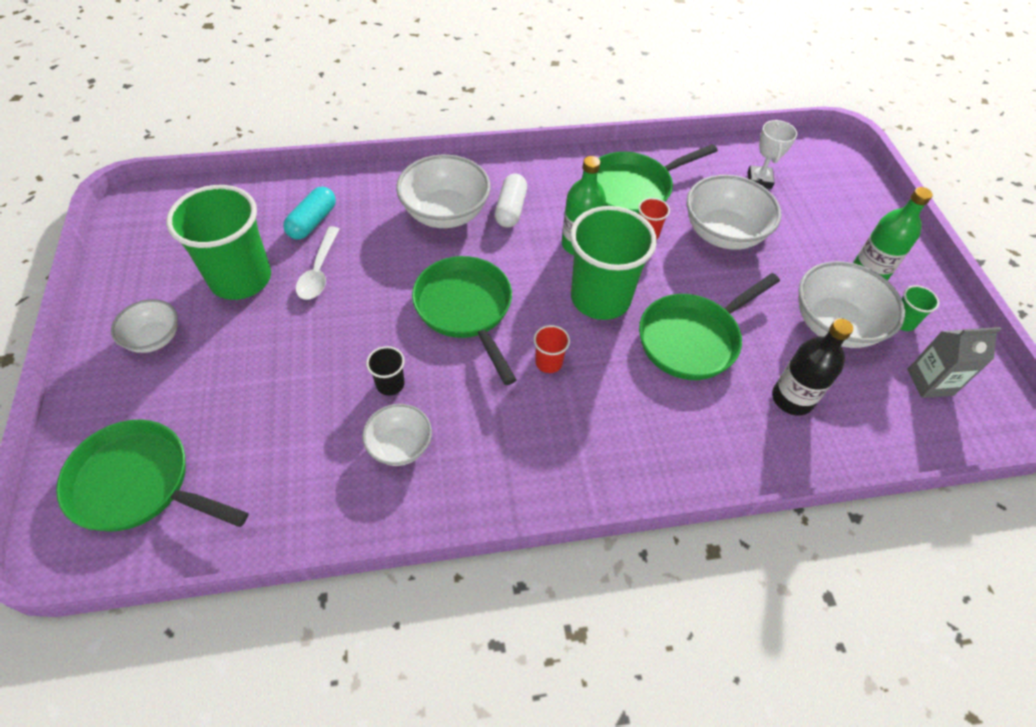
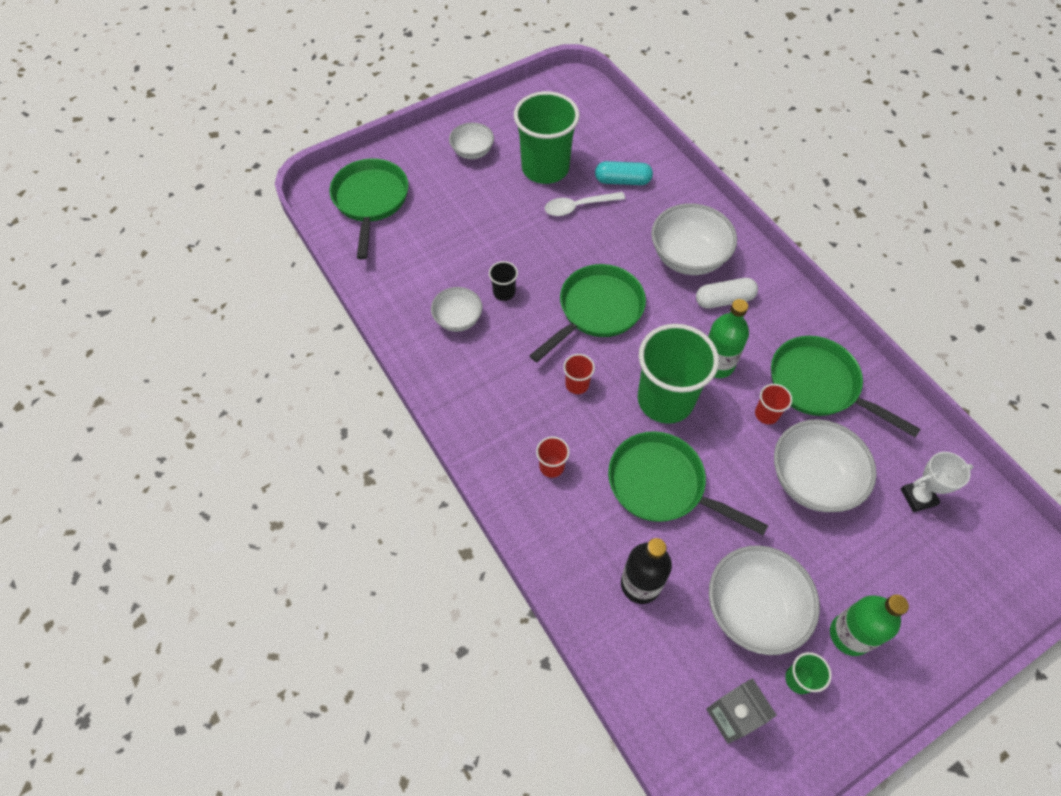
camera: 70 degrees right, 5 degrees up
none -> red cup [536,437,570,478]

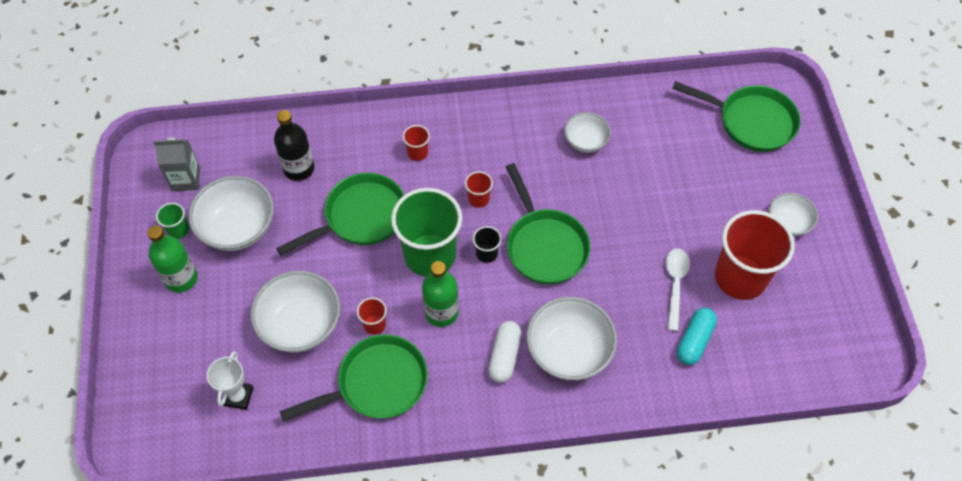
camera: 115 degrees right, 0 degrees up
black cup [489,261,518,301] -> black cup moved to [473,226,501,263]
green cup [514,91,580,184] -> red cup [715,210,795,300]

